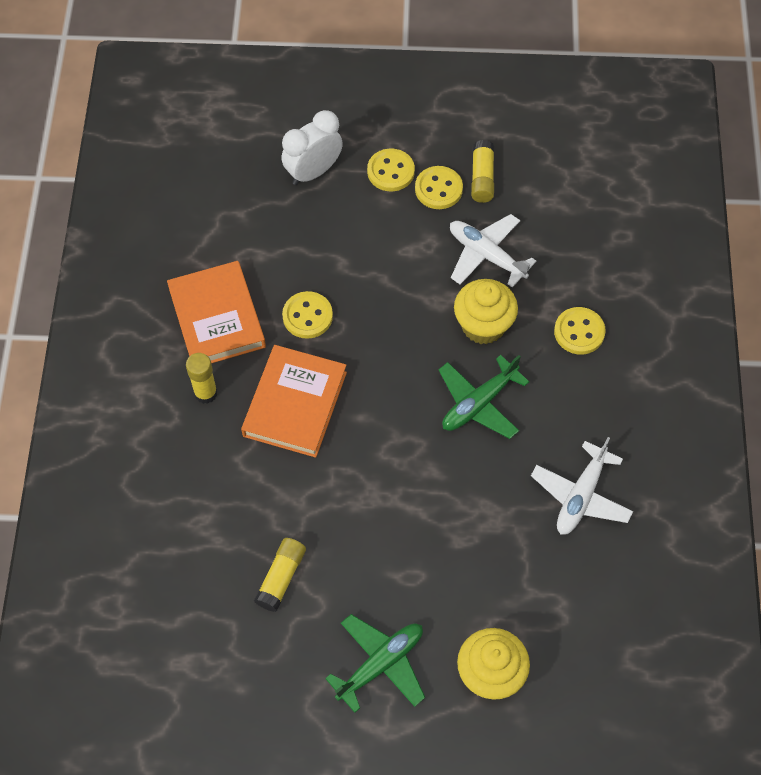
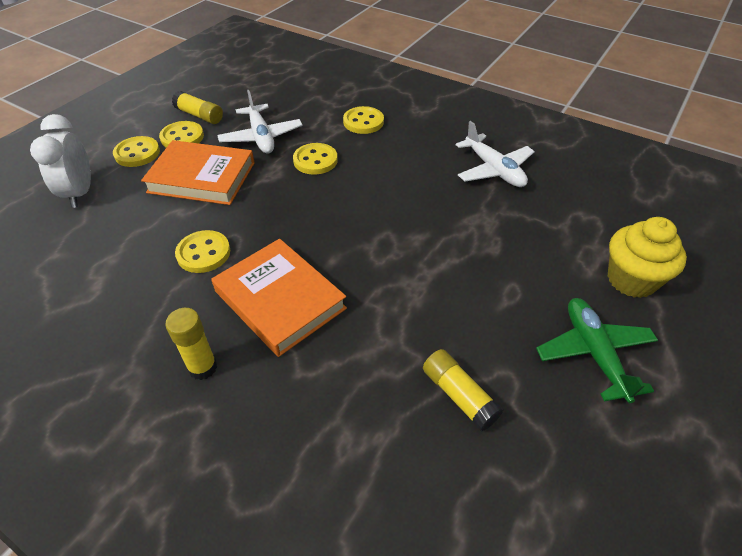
camera: 60 degrees left, 15 degrees down
orange book [167,261,266,363] -> orange book moved to [141,140,255,205]
green plane [439,355,529,439] -> none
white plane [450,214,536,288] -> white plane turned 90 degrees counterclockwise [217,90,303,153]
yellow cupcake [454,279,518,344] -> yellow button [293,143,338,175]

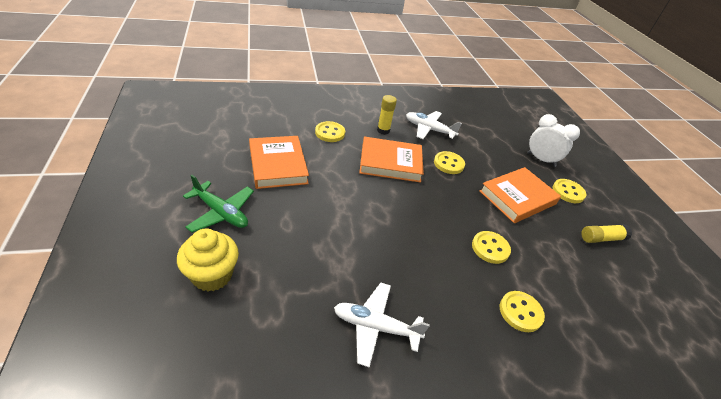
camera: 130 degrees right, 5 degrees down
yellow button [159,121,204,148] -> yellow button moved to [315,121,345,142]
white plane [217,90,303,153] -> white plane moved to [406,111,462,139]
yellow glue stick [423,349,503,431] -> orange book [249,136,309,189]

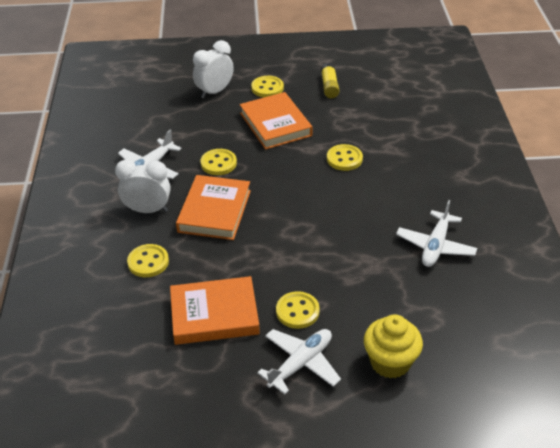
camera: 75 degrees left, 0 degrees up
green plane [183,175,254,233] -> white plane [257,329,341,394]
yellow glue stick [377,95,397,135] -> white clock [115,160,170,213]
yellow button [500,291,545,332] -> yellow button moved to [276,291,320,329]

